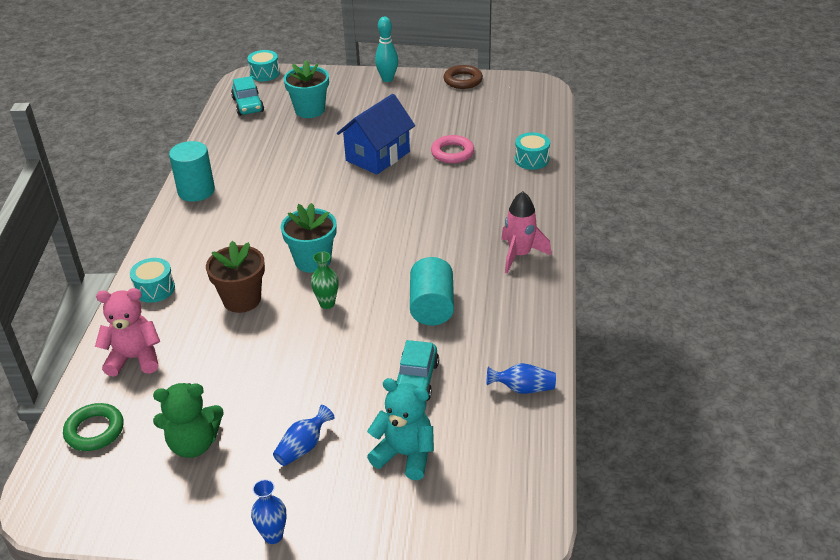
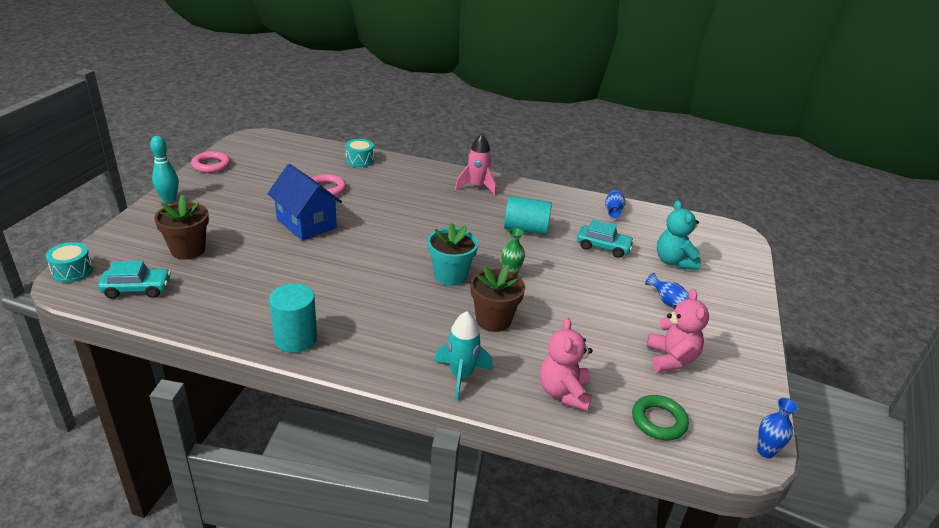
camera: 85 degrees left, 5 degrees down
turquoise drum [130,258,175,303] -> turquoise rocket [434,311,493,401]
green teddy bear [153,383,224,458] -> pink teddy bear [646,289,709,372]
blue vase [251,479,287,544] -> blue vase moved to [757,398,798,458]
turquoise flower pot [283,60,329,118] -> brown flower pot [154,195,209,260]
turquoise teddy bear [367,378,434,480] -> turquoise teddy bear turned 45 degrees counterclockwise [657,200,701,270]
brown ring [444,65,483,89] -> pink ring [191,151,231,173]

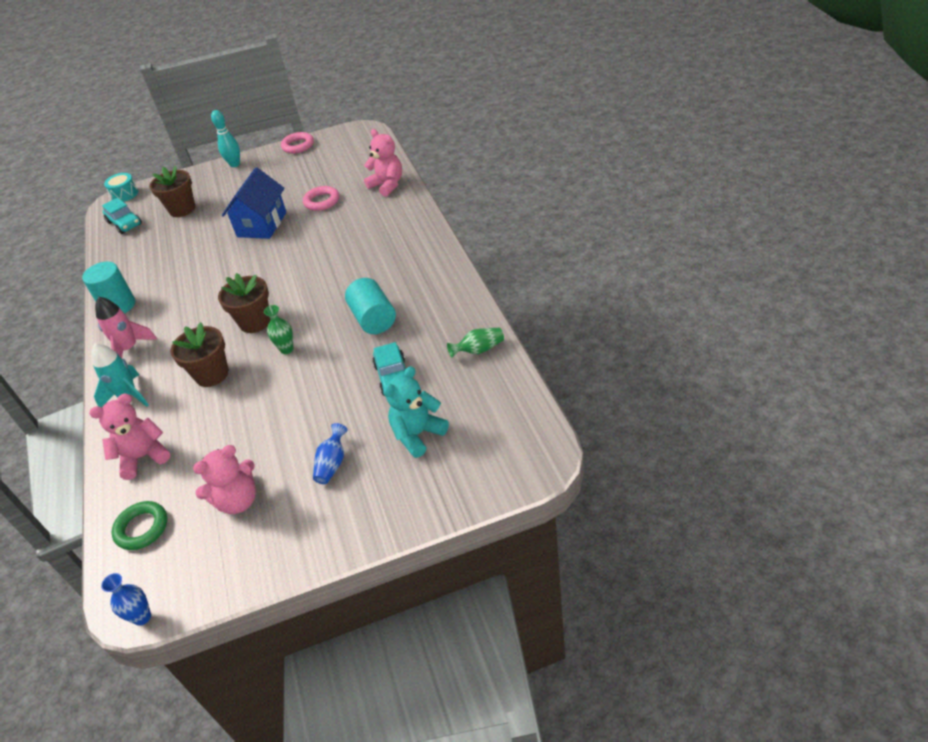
camera: 65 degrees right, 10 degrees up
turquoise drum [345,139,374,167] -> pink teddy bear [364,129,402,197]
turquoise flower pot [428,223,478,286] -> brown flower pot [218,273,270,333]
pink rocket [455,134,496,196] -> pink rocket moved to [95,297,157,358]
blue vase [605,189,626,218] -> green vase [447,328,504,358]

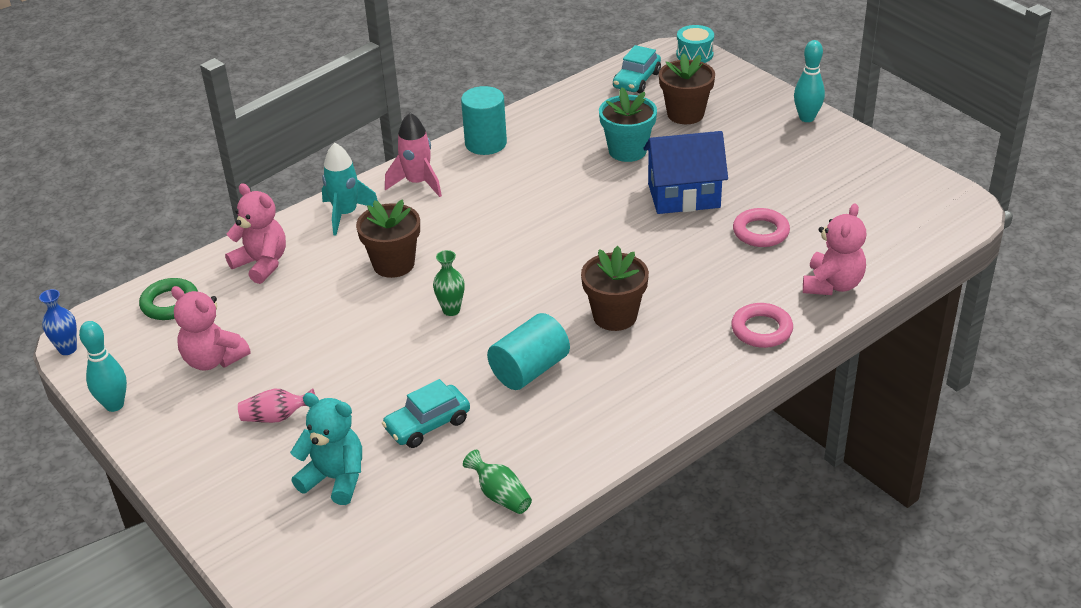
camera: 65 degrees right, 5 degrees down
brown flower pot [218,273,270,333] -> brown flower pot moved to [581,246,649,331]
pink ring [281,132,314,153] -> pink ring moved to [731,303,793,348]
blue vase [313,423,348,484] -> pink vase [238,388,315,423]
none -> turquoise bowling pin [79,321,127,412]
none -> turquoise flower pot [599,87,657,162]

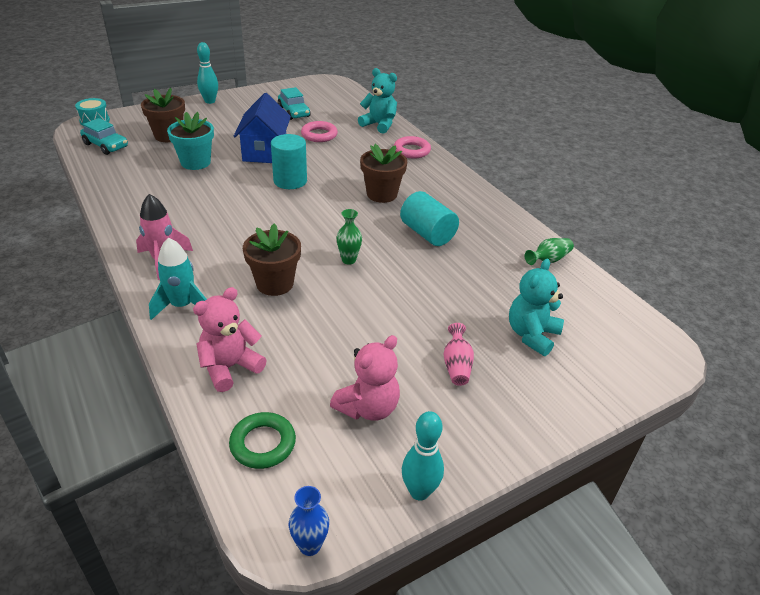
camera: 85 degrees left, 0 degrees up
turquoise car [382,379,470,448] -> turquoise car moved to [278,87,310,120]
turquoise cylinder [461,86,507,155] -> turquoise cylinder moved to [271,134,307,189]
pink teddy bear [803,203,866,295] -> turquoise teddy bear [358,68,397,134]

